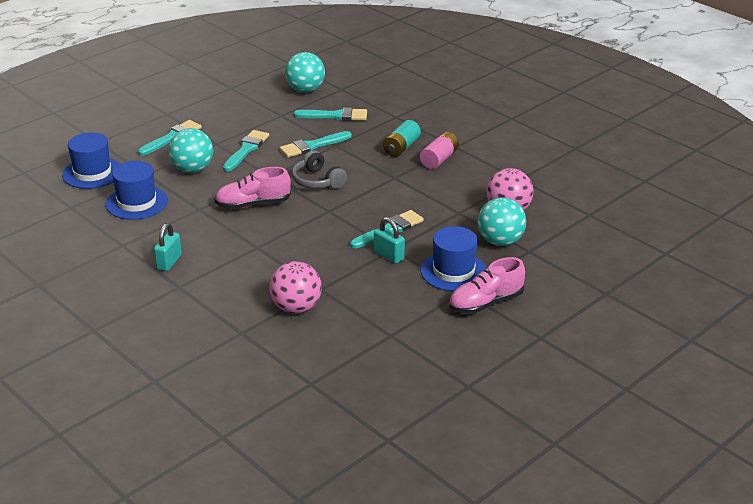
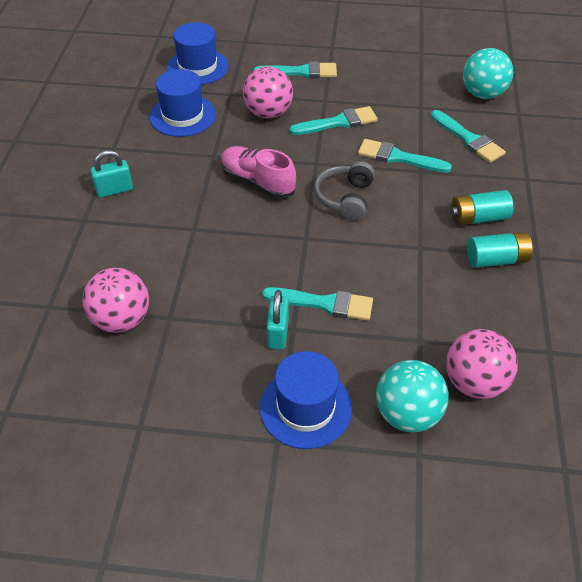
camera: 50 degrees right, 15 degrees up
turquoise ball [168,128,213,173] -> pink ball [243,66,293,118]
pink battery [420,132,459,169] -> turquoise battery [467,232,533,268]
pink shoe [449,257,525,314] -> none

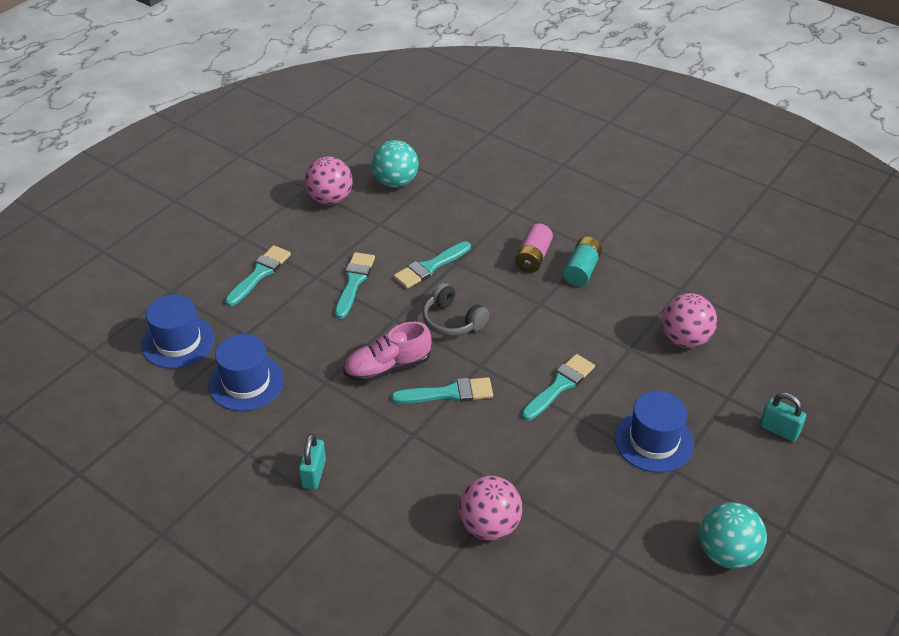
camera: 60 degrees left, 5 degrees down
pink ball [243,66,293,118] -> pink ball moved to [305,157,353,205]
turquoise padlock [267,290,289,349] -> turquoise padlock moved to [760,393,806,442]
turquoise ball [376,360,449,433] -> turquoise ball moved to [699,502,767,569]
turquoise brush [431,110,506,163] -> turquoise brush moved to [391,377,493,404]
turquoise battery [451,190,513,226] -> pink battery [515,224,553,273]

